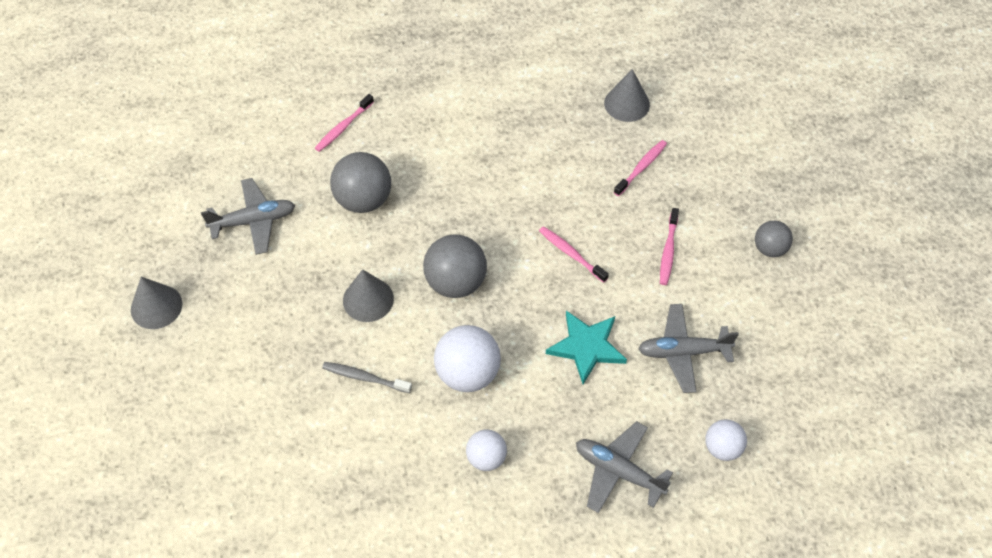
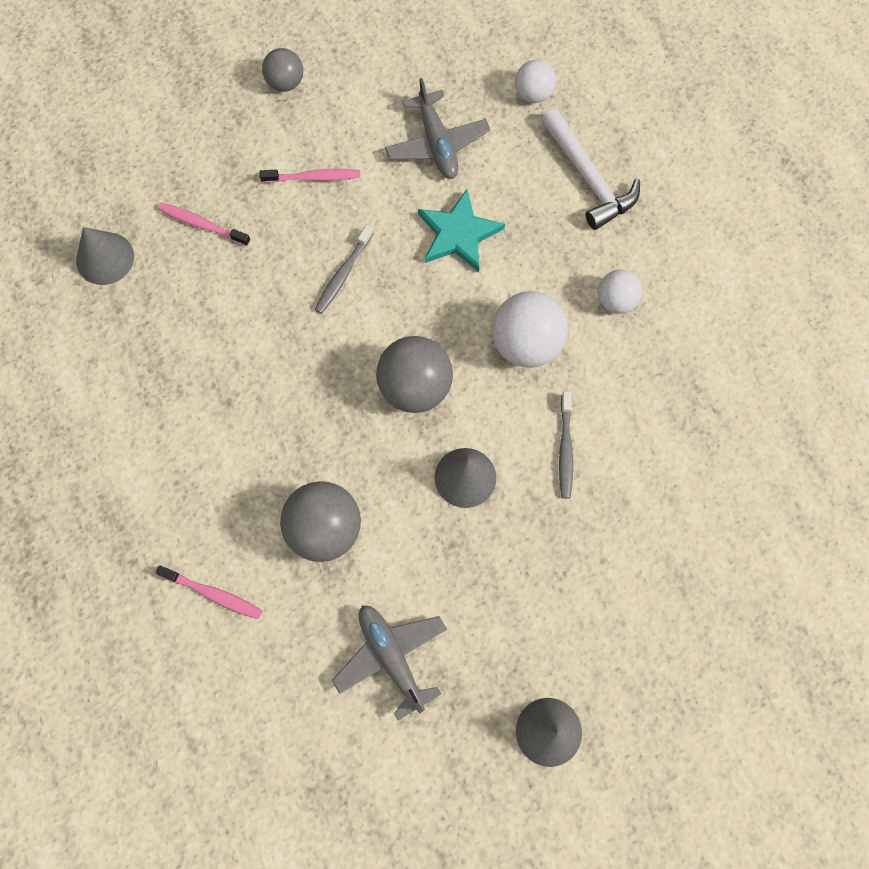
camera: 105 degrees left, 15 degrees up
pink toothbrush [539,226,609,283] -> grey toothbrush [315,225,374,314]
grey plane [576,421,673,513] -> white hammer [541,109,640,230]

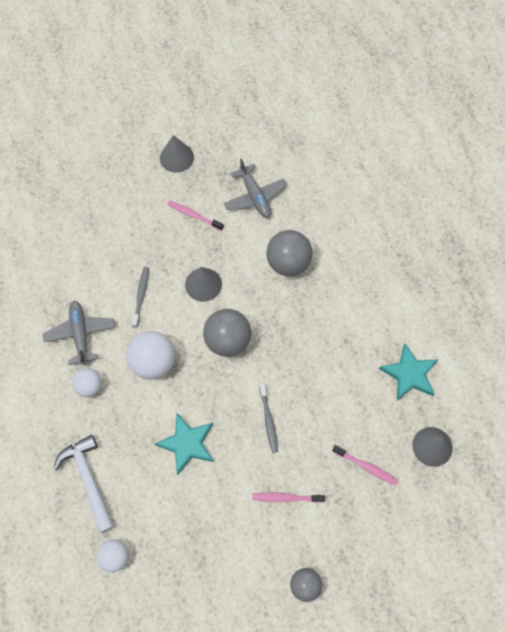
camera: 175 degrees left, 5 degrees down
pink toothbrush [156,566,262,619] -> pink toothbrush moved to [167,201,224,231]
grey toothbrush [315,225,374,314] -> grey toothbrush turned 135 degrees clockwise [259,384,278,453]
grey plane [385,78,490,179] -> grey plane moved to [43,301,115,365]
none -> turquoise star [379,344,438,400]

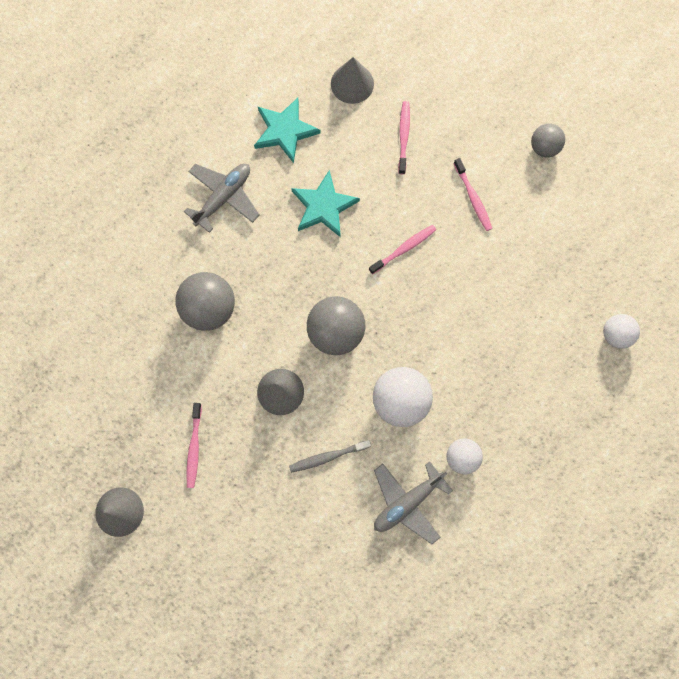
camera: 115 degrees left, 10 degrees up
white hammer [53,435,114,533] -> none
turquoise star [155,413,214,475] -> turquoise star moved to [291,170,360,237]
grey plane [224,158,287,218] -> grey plane moved to [184,164,259,233]
grey toothbrush [259,384,278,453] -> pink toothbrush [369,225,436,274]

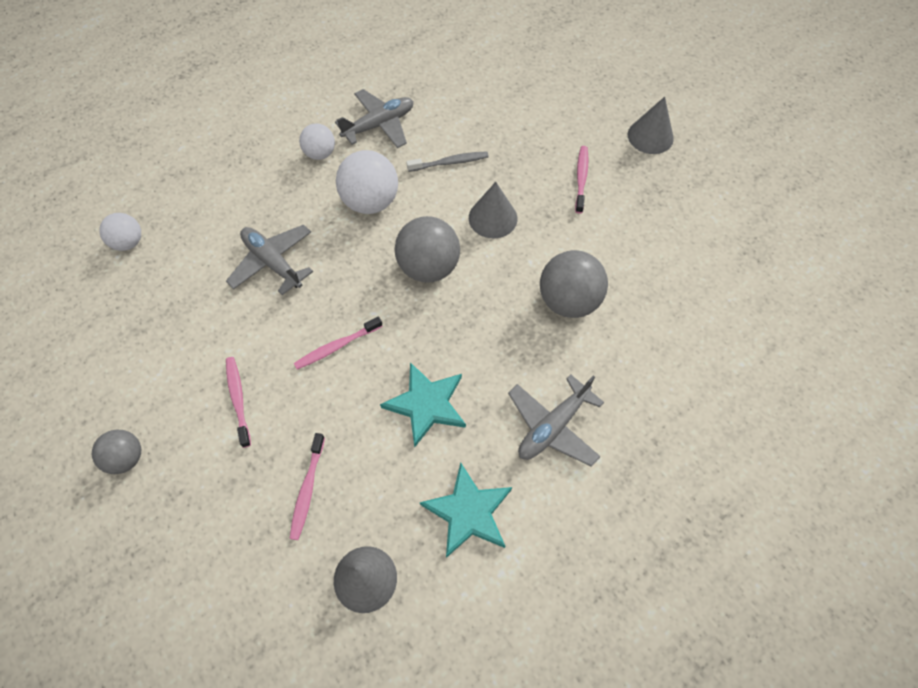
camera: 175 degrees left, 15 degrees down
none -> grey plane [226,225,313,295]

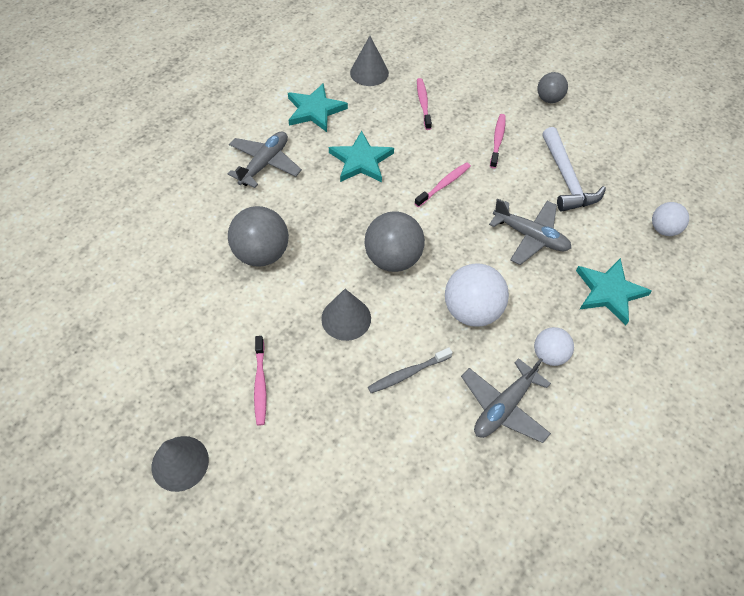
camera: 165 degrees right, 5 degrees down
pink toothbrush [226,357,251,448] -> pink toothbrush turned 135 degrees counterclockwise [490,114,506,169]
none -> white hammer [542,127,606,212]
none -> turquoise star [576,258,652,325]

